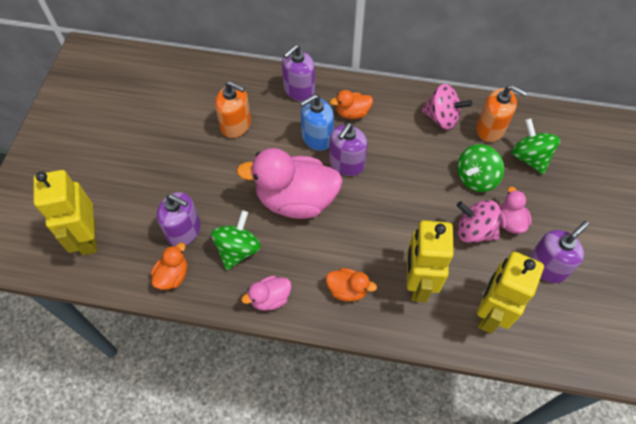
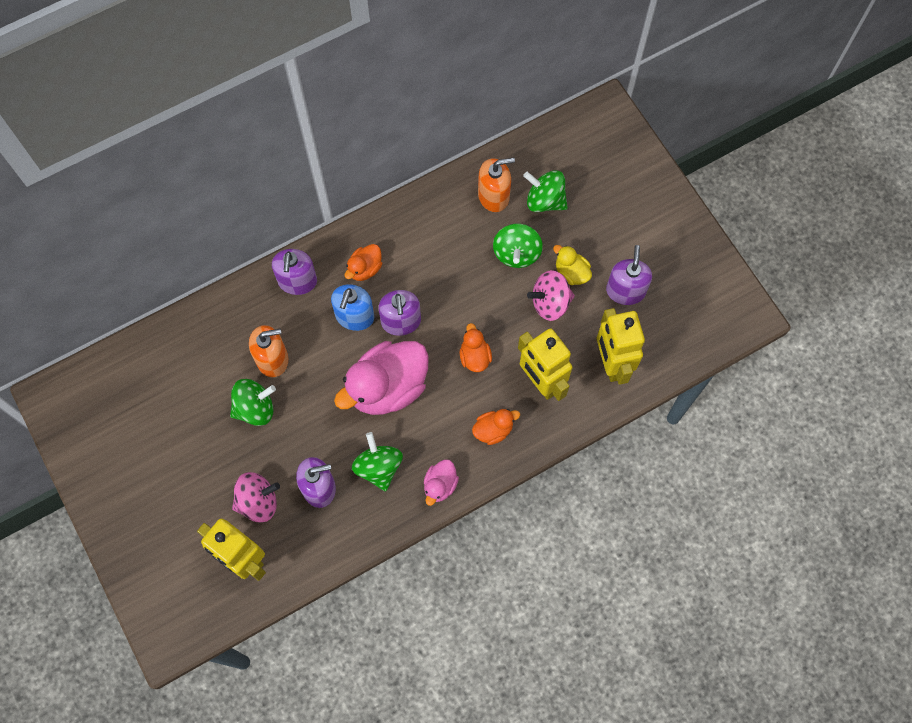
camera: 40 degrees left, 10 degrees up
orange duck [151,243,187,290] -> orange duck moved to [460,323,492,372]
pink spinning top [421,84,472,130] -> pink spinning top moved to [232,472,280,523]
pink duck [500,187,532,234] -> yellow duck [553,245,592,285]
none -> green spinning top [230,379,276,426]

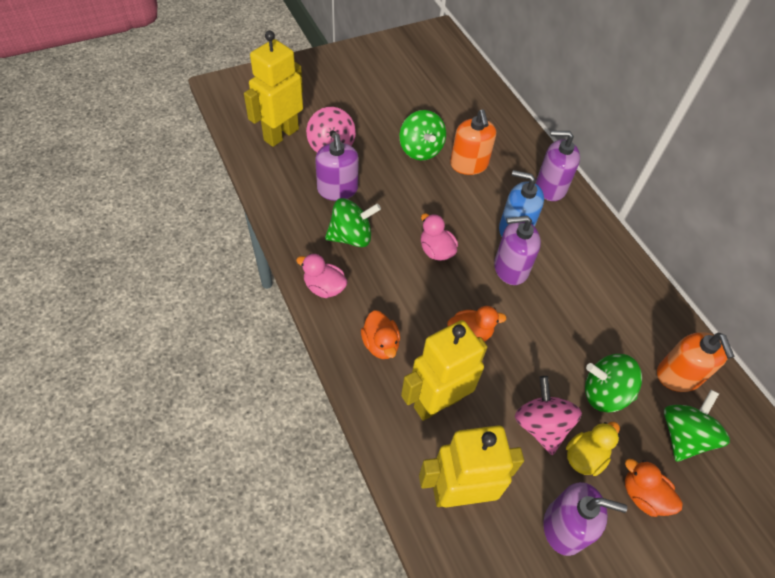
camera: 90 degrees right, 15 degrees down
pink duck [334,341,429,415] -> pink duck [421,213,458,261], size x0.47
orange duck [345,244,382,281] -> orange duck moved to [625,459,683,517]

